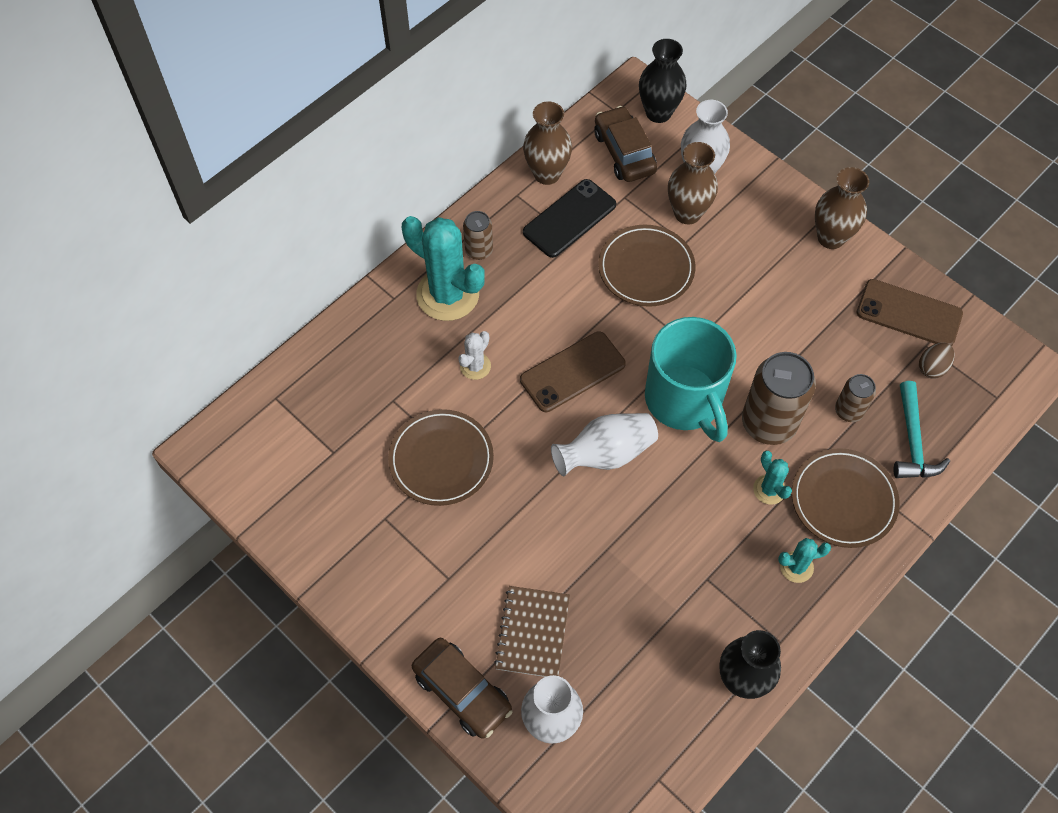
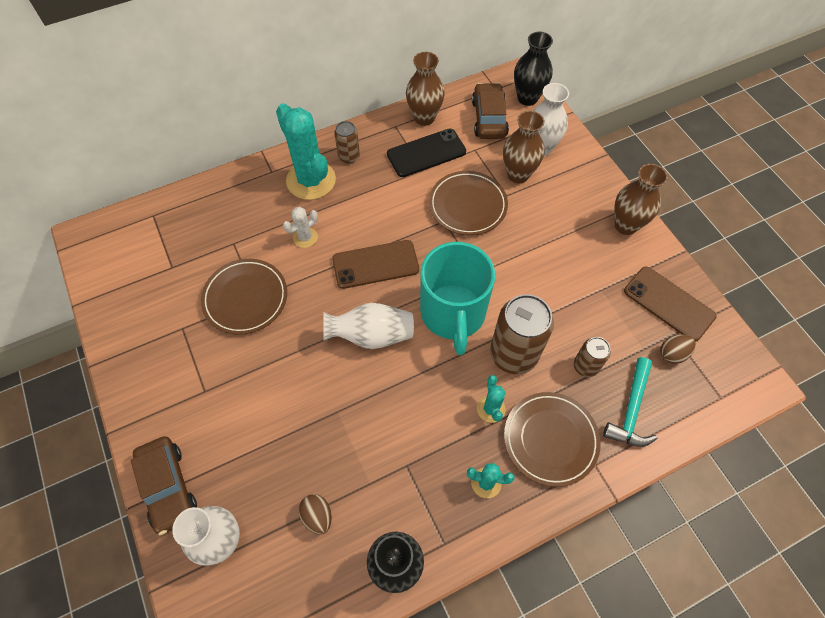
camera: 20 degrees right, 0 degrees up
brown notebook [494,586,570,677] -> none
none -> brown egg [299,494,332,535]

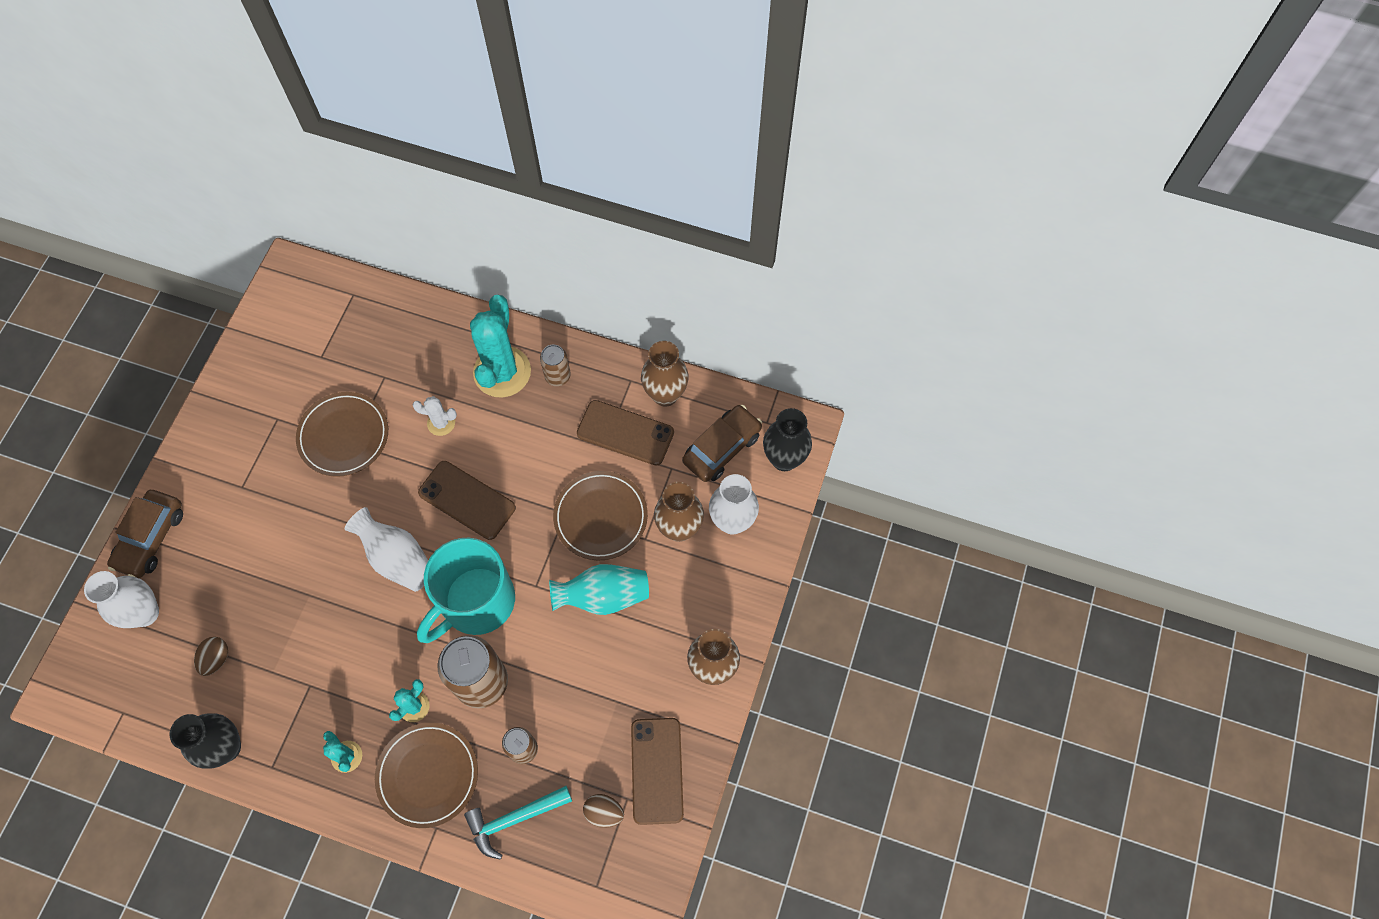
camera: 45 degrees right, 5 degrees up
black phone [387,128,466,177] -> brown phone [577,400,674,466]
none -> turquoise vase [549,564,649,615]

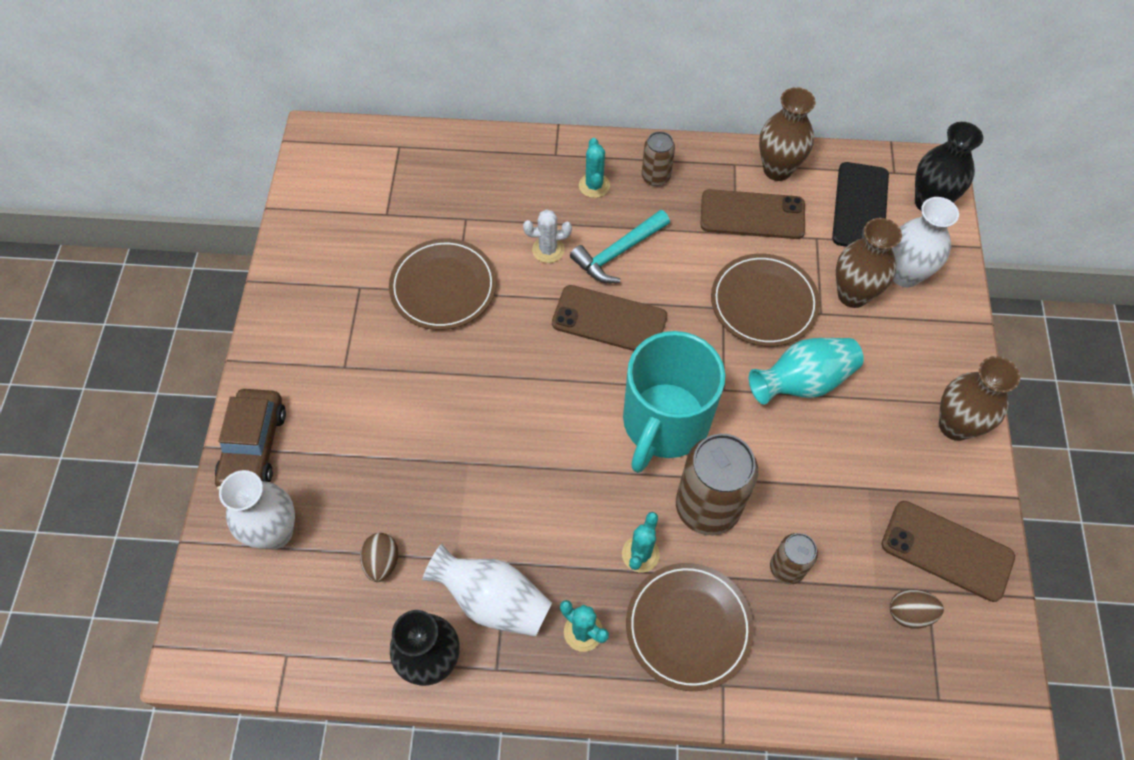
camera: 15 degrees left, 5 degrees down
white vase [345,507,428,592] -> white vase moved to [422,543,552,636]
turquoise hammer [464,786,572,860] -> turquoise hammer moved to [570,210,670,283]
turquoise cactus [470,295,531,397] -> turquoise cactus [579,138,610,198], size x0.48
brown phone [631,718,684,825] -> brown phone turned 45 degrees counterclockwise [881,501,1015,602]
brown car [682,405,762,482] -> black phone [832,162,889,247]

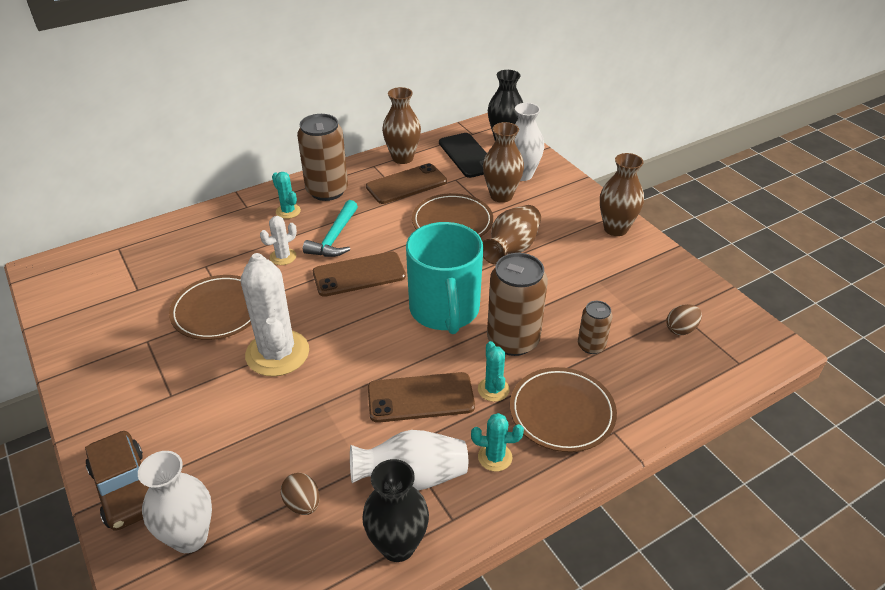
camera: 35 degrees left, 20 degrees down
brown can [642,131,675,186] -> brown can [297,114,348,201], size x1.88
turquoise vase [749,338,864,405] -> brown vase [483,205,541,265]
brown phone [881,501,1015,602] -> brown phone moved to [368,372,475,423]
none -> white cactus [241,253,309,376]

